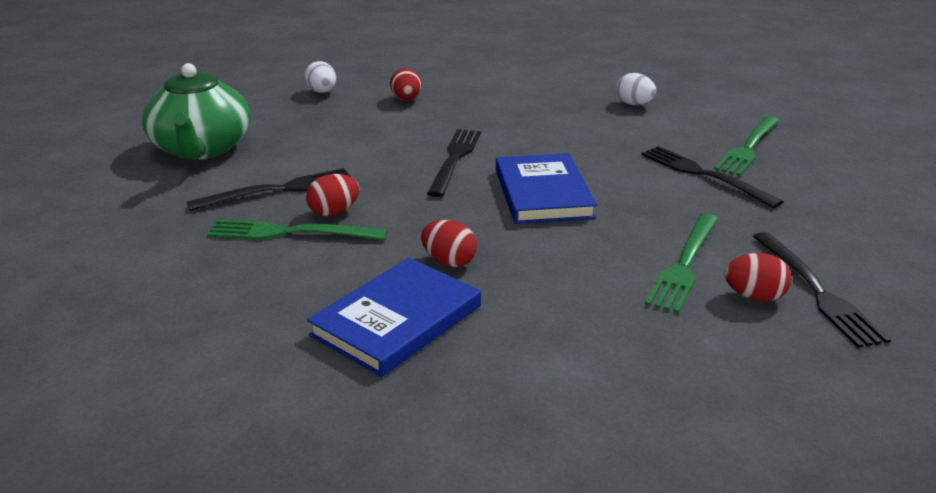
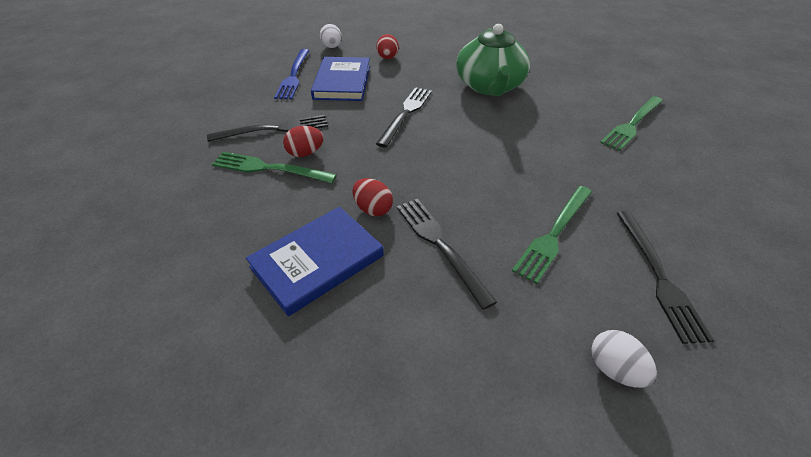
camera: 10 degrees right, 15 degrees up
green teapot [142,63,251,160] -> green teapot moved to [456,24,530,96]
blue book [496,153,597,224] -> blue book moved to [311,57,370,101]
white egg [616,73,656,105] -> white egg moved to [591,330,657,388]
black fork [641,146,784,208] -> black fork moved to [397,199,497,310]
red egg [724,253,792,302] -> none
none -> blue fork [274,49,309,99]

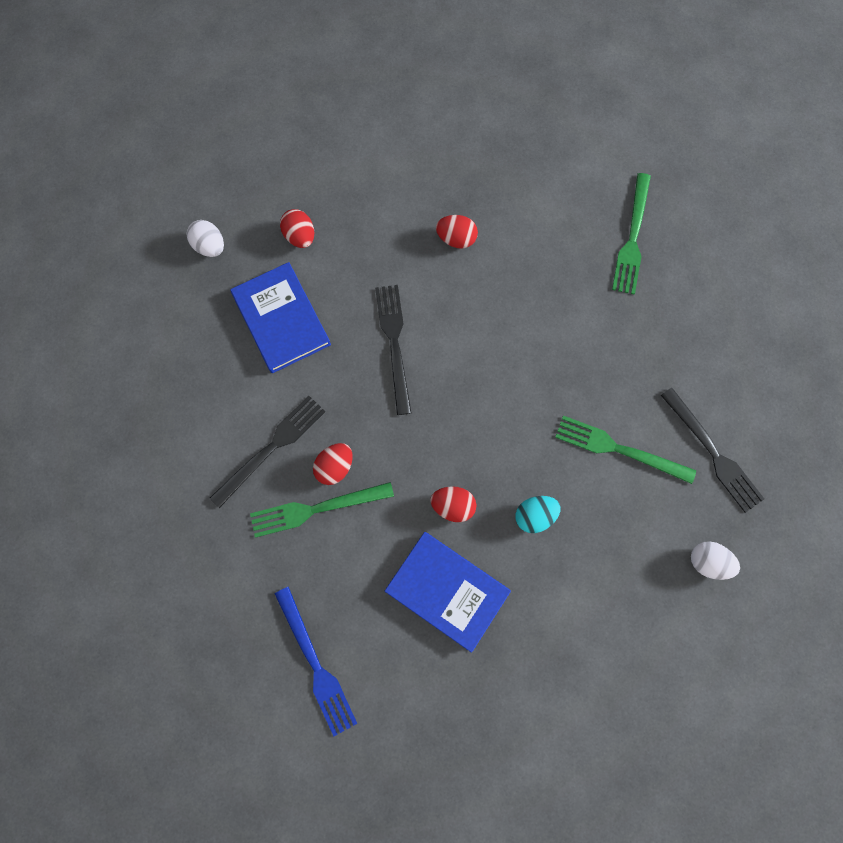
camera: 30 degrees left, 30 degrees up
blue book [246,207,384,316] -> blue book turned 75 degrees counterclockwise [385,532,511,653]
blue fork [274,49,309,99] -> blue fork moved to [275,587,357,737]
black fork [397,199,497,310] -> turquoise egg [515,496,561,533]
green teapot [456,24,530,96] -> red egg [436,215,478,248]
green fork [512,186,592,284] -> green fork turned 105 degrees clockwise [555,415,696,484]

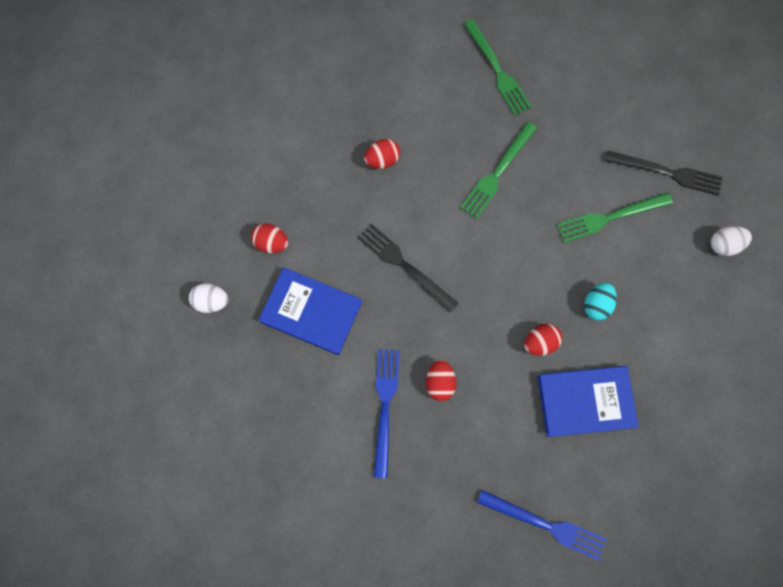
camera: 40 degrees left, 0 degrees up
black fork [210,396,326,508] -> blue fork [374,349,400,478]
green fork [250,482,394,538] -> green fork moved to [460,122,537,219]

